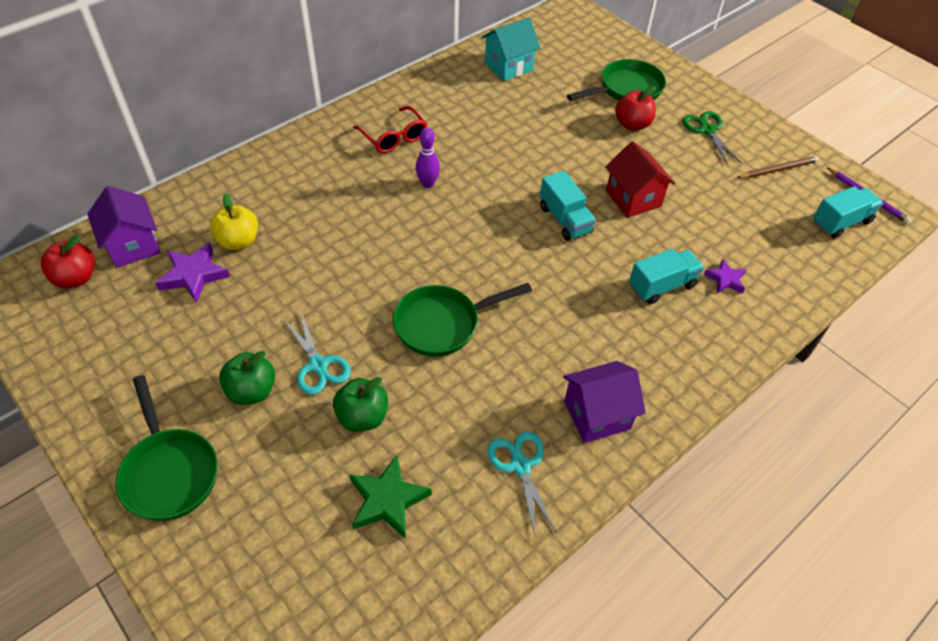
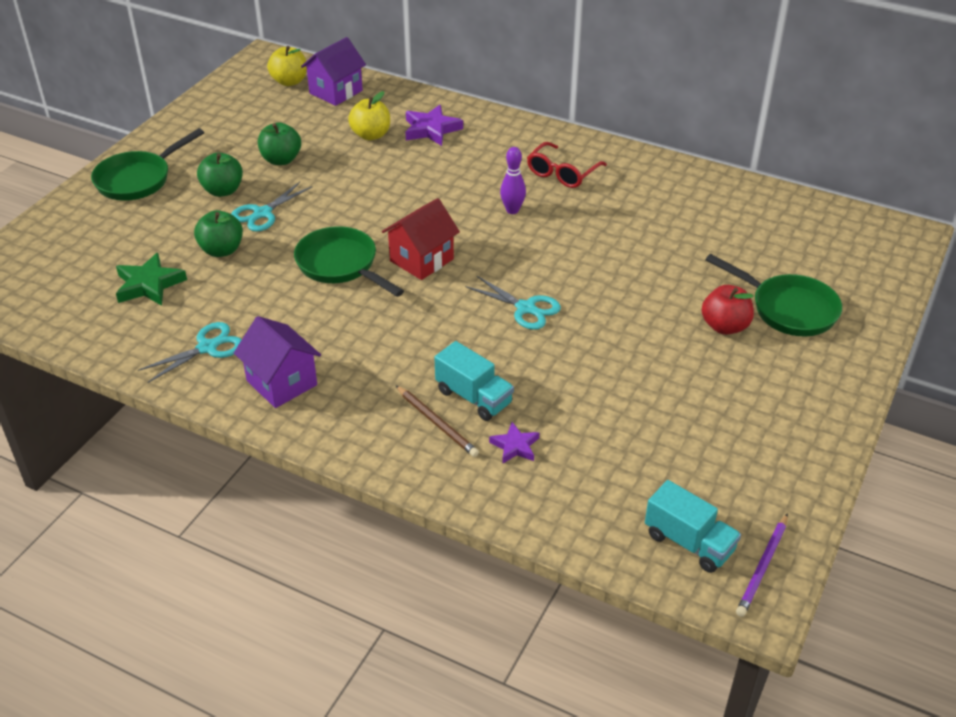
camera: 70 degrees right, 10 degrees down
red apple [41,235,95,288] -> yellow apple [267,46,307,86]
purple star [155,243,230,303] -> purple star moved to [405,105,463,146]
turquoise house [481,18,541,81] -> none
turquoise truck [540,171,596,241] -> turquoise scissors [465,276,561,330]
red house [605,141,675,218] -> red house moved to [382,198,460,280]
green scissors [683,111,742,165] -> none
brown pencil [737,156,819,178] -> brown pencil moved to [396,385,479,457]
none -> green apple [258,122,301,165]

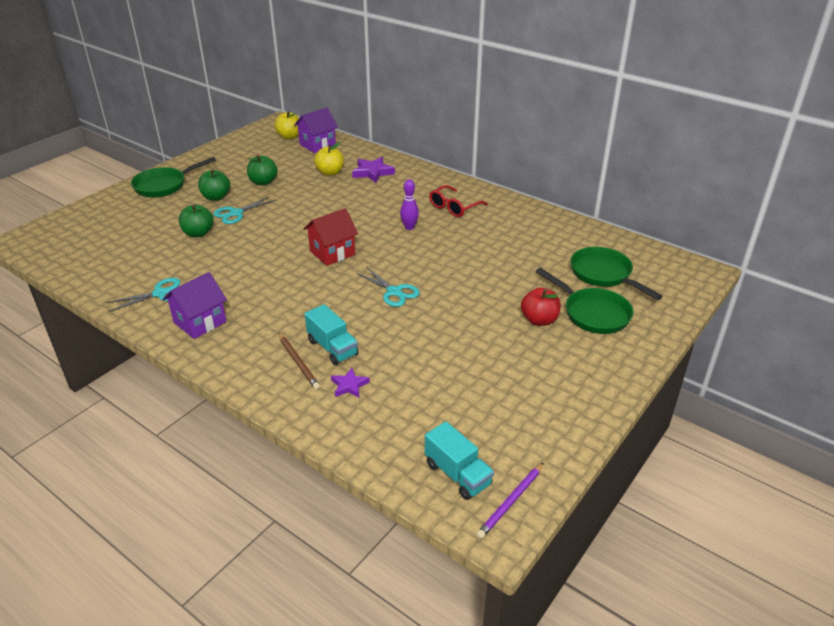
camera: 10 degrees right, 5 degrees down
green star [116,253,187,306] -> none
purple house [234,316,321,408] -> purple house turned 75 degrees clockwise [163,272,227,339]
green pan [294,226,404,297] -> green pan moved to [570,247,663,300]

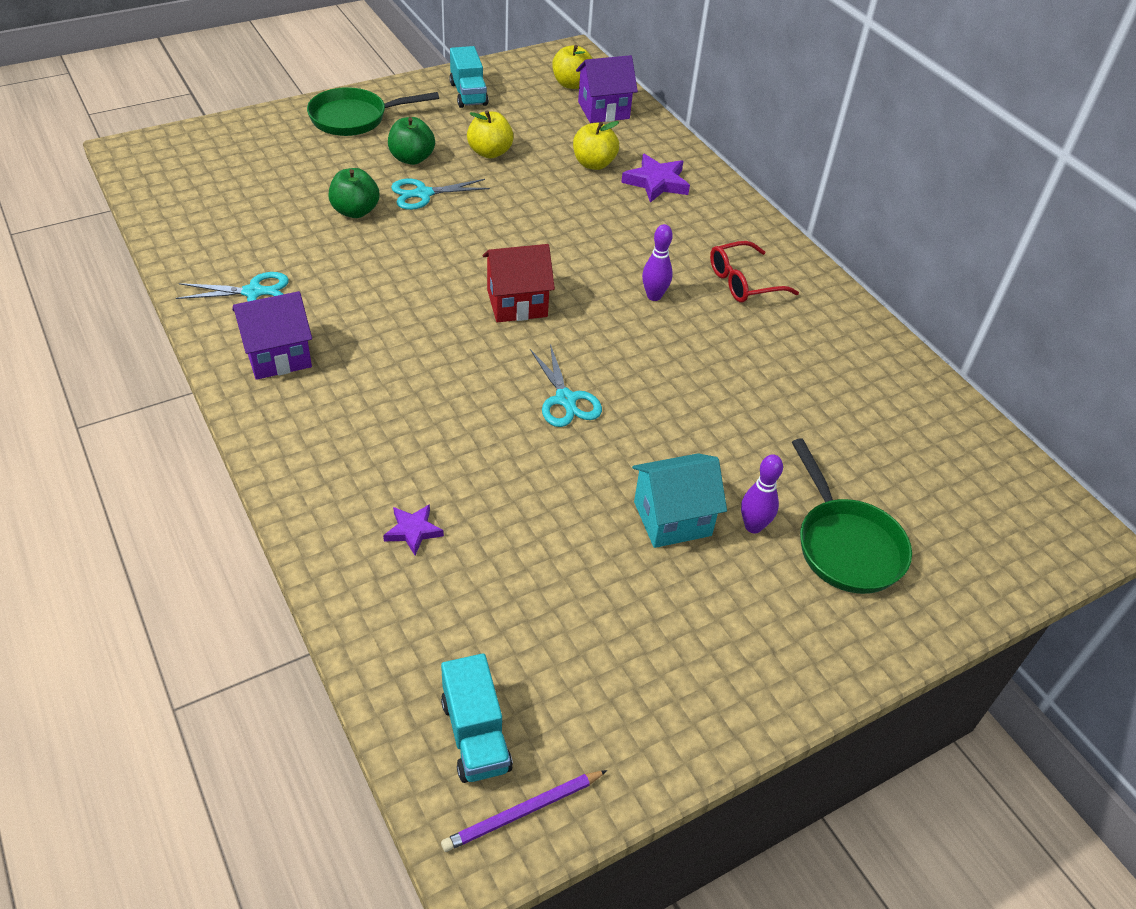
camera: 20 degrees right, 10 degrees up
green apple [247,155,277,185] -> yellow apple [467,110,514,158]
brown pencil [278,333,320,390] -> none
turquoise truck [305,304,359,365] -> turquoise truck moved to [449,46,488,108]
red apple [521,287,561,326] -> purple bowling pin [741,454,783,533]
green pan [570,247,663,300] -> none
none -> turquoise house [632,453,727,548]

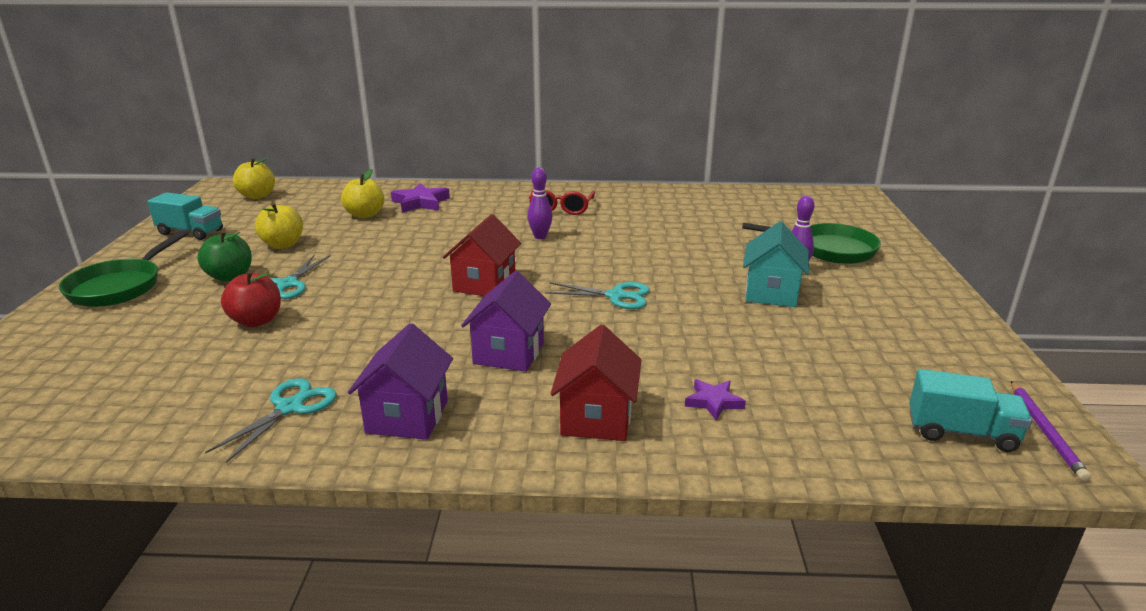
camera: 55 degrees left, 20 degrees down
green apple [329,168,380,218] -> red apple [221,271,281,327]
purple house [576,55,638,123] -> purple house moved to [461,271,551,372]
none -> red house [551,325,641,441]

